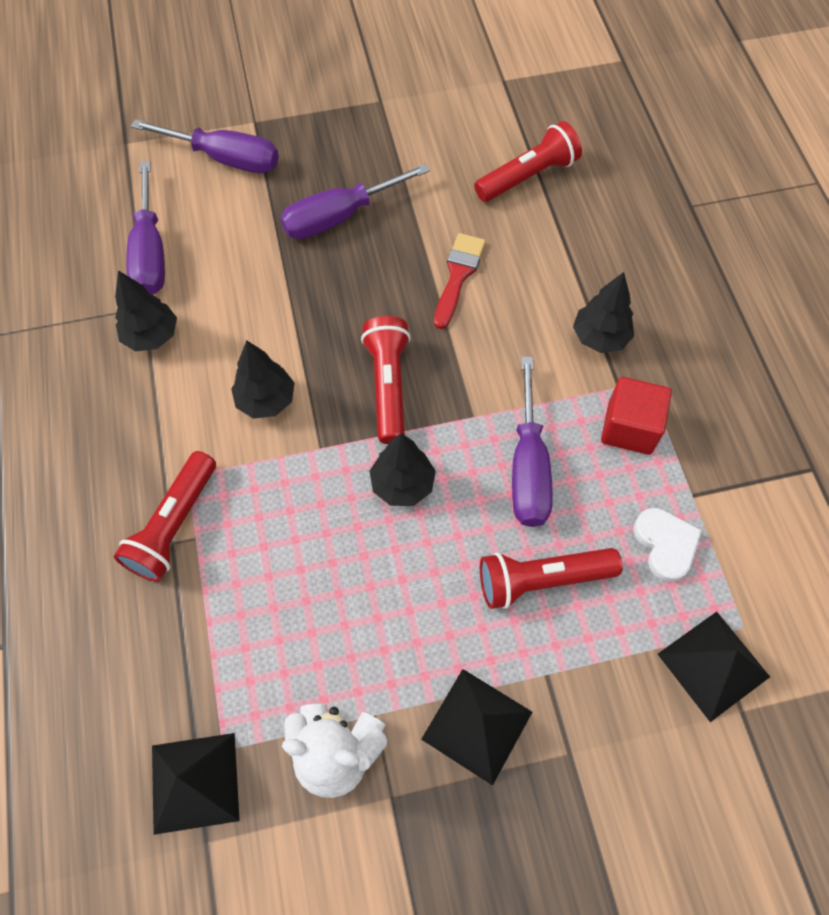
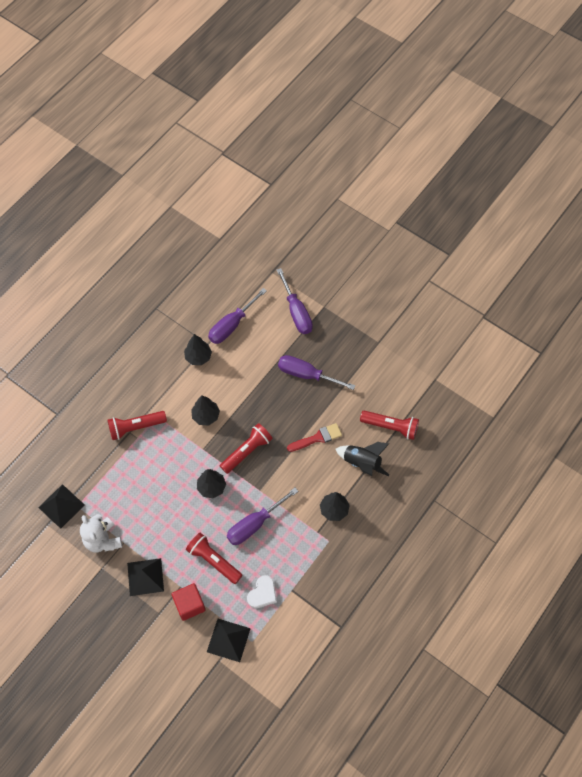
camera: 50 degrees right, 0 degrees up
red cube [601,377,672,455] -> red cube moved to [172,583,206,621]
none -> black rocket [335,442,389,476]

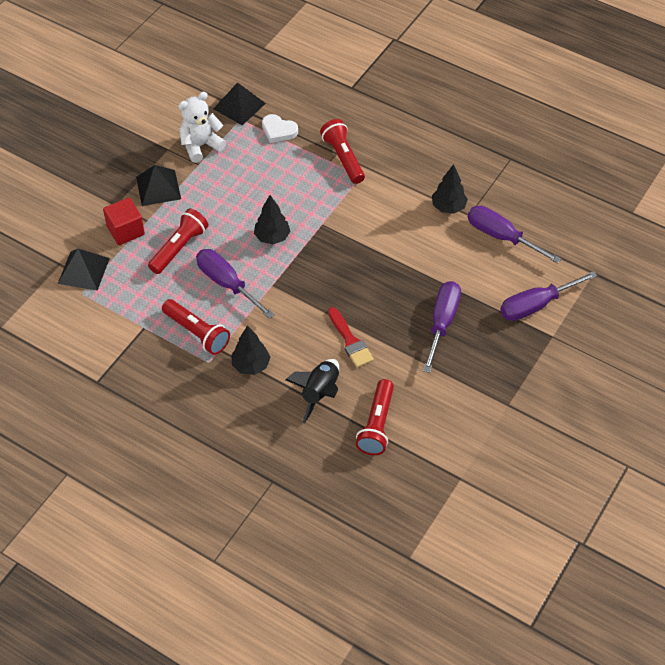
camera: 85 degrees right, 10 degrees down
black tree [191,395,220,426] -> none
red flashlight [220,423,273,474] -> red flashlight moved to [162,299,230,355]
white heart [247,575,277,608] -> white heart moved to [262,114,298,143]

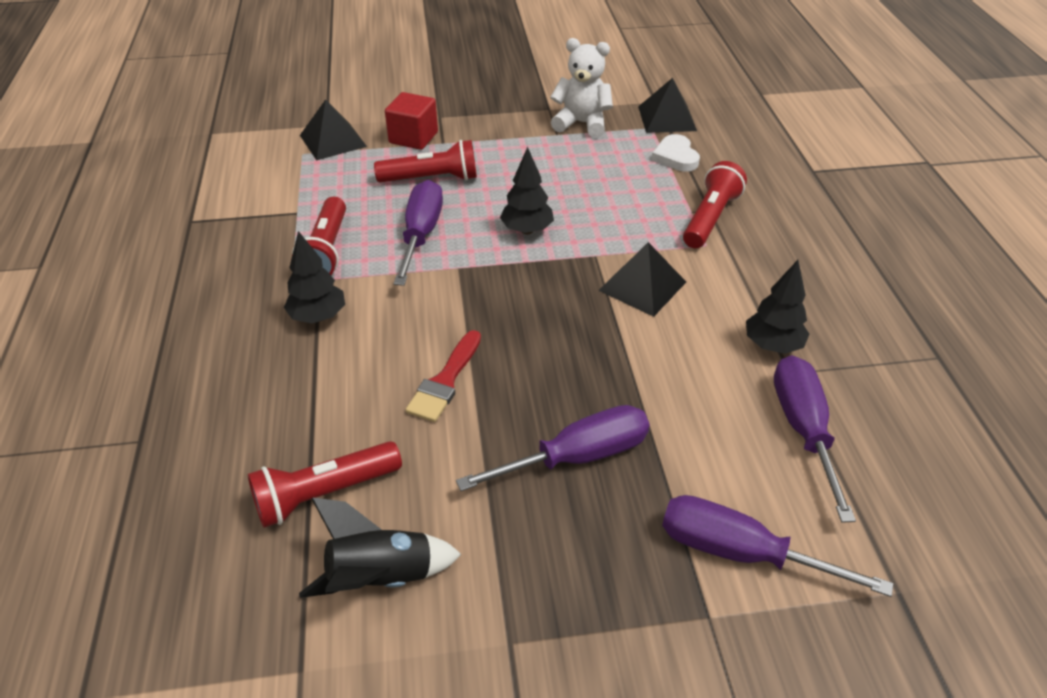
camera: 50 degrees right, 10 degrees down
black pyramid [136,165,181,206] -> black pyramid moved to [598,242,686,317]
black rocket [285,359,339,424] -> black rocket moved to [299,498,461,598]

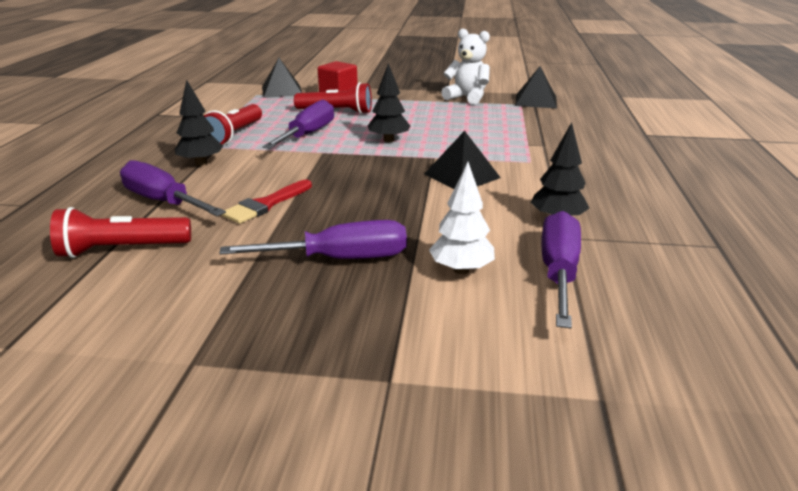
camera: 15 degrees right, 15 degrees down
black rocket [299,498,461,598] -> none
white heart [652,134,700,172] -> none
purple screwdriver [662,495,893,597] -> purple screwdriver moved to [120,160,226,217]
red flashlight [683,161,747,248] -> none
none -> white tree [429,162,495,274]

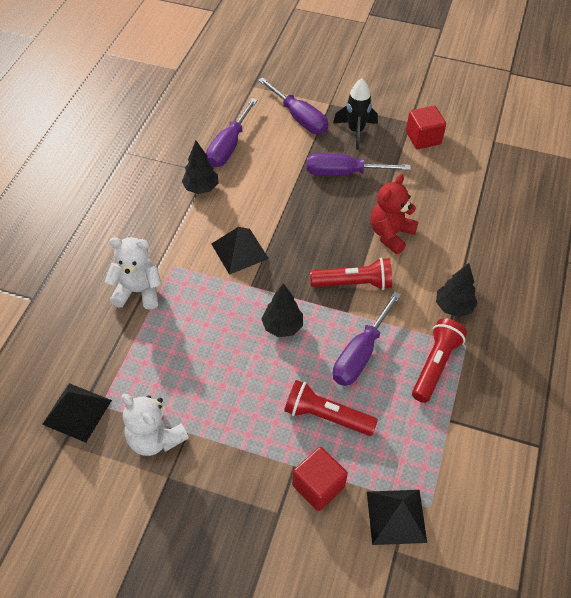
camera: 170 degrees left, 25 degrees up
red flashlight [50,207,191,258] -> red flashlight moved to [310,258,392,290]
purple screwdriver [120,160,226,217] -> purple screwdriver moved to [258,77,328,134]
red brush [222,180,312,224] -> red teddy bear [371,174,419,254]
white tree [429,162,495,274] -> none
none -> white teddy bear [105,237,162,310]
none -> black rocket [333,78,378,150]
none -> red cube [406,106,446,149]

